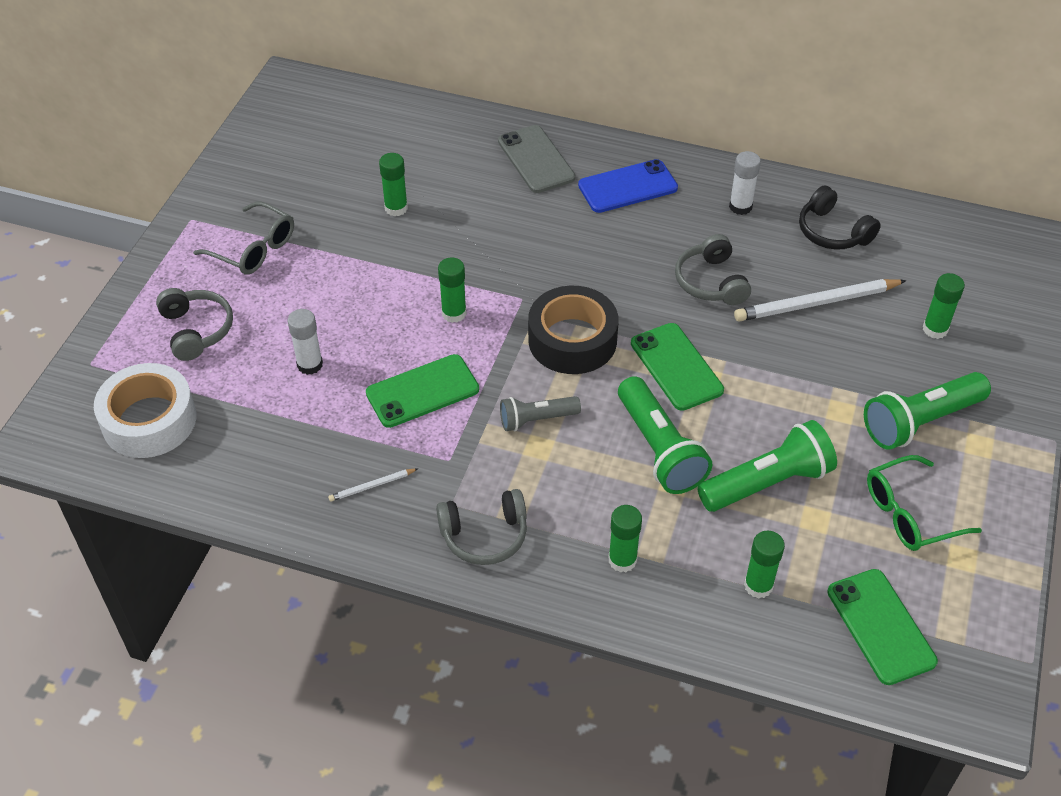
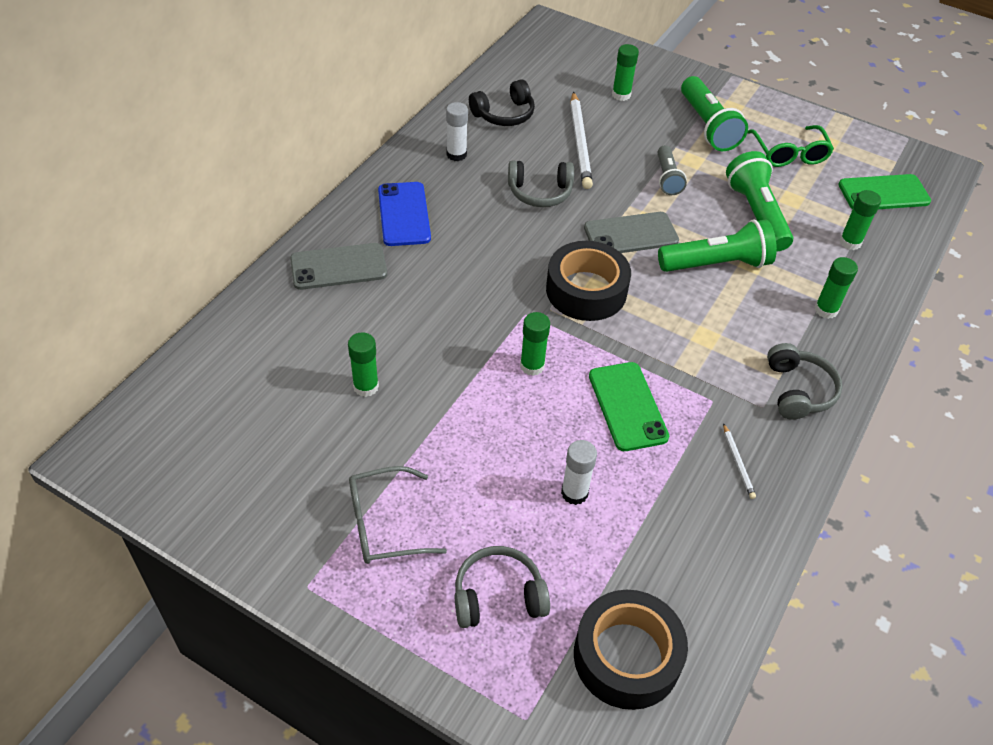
camera: 80 degrees left, 0 degrees up
white tape [94,363,196,458] -> black tape [574,590,688,710]
grey glasses [193,202,294,275] -> grey glasses turned 150 degrees counterclockwise [349,466,447,564]
grey flashlight [500,396,581,431] -> grey flashlight moved to [658,145,687,195]
green phone [631,323,724,411] -> grey phone [584,212,679,253]

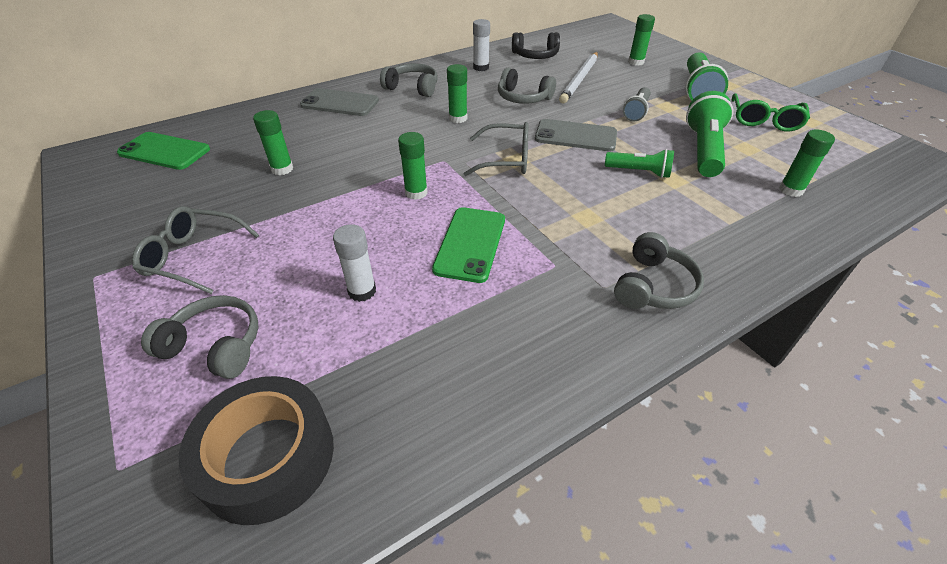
camera: 30 degrees right, 5 degrees down
blue phone [378,182,431,246] -> grey headphones [380,63,438,97]
black tape [546,241,631,321] -> grey glasses [464,122,529,176]
green flashlight [658,220,777,272] -> green flashlight [605,149,674,178], size x0.60
white pencil [723,423,756,499] -> none
green glue stick [815,257,858,319] -> green glue stick moved to [447,64,467,123]
green phone [838,174,931,209] -> green phone moved to [117,132,210,170]

